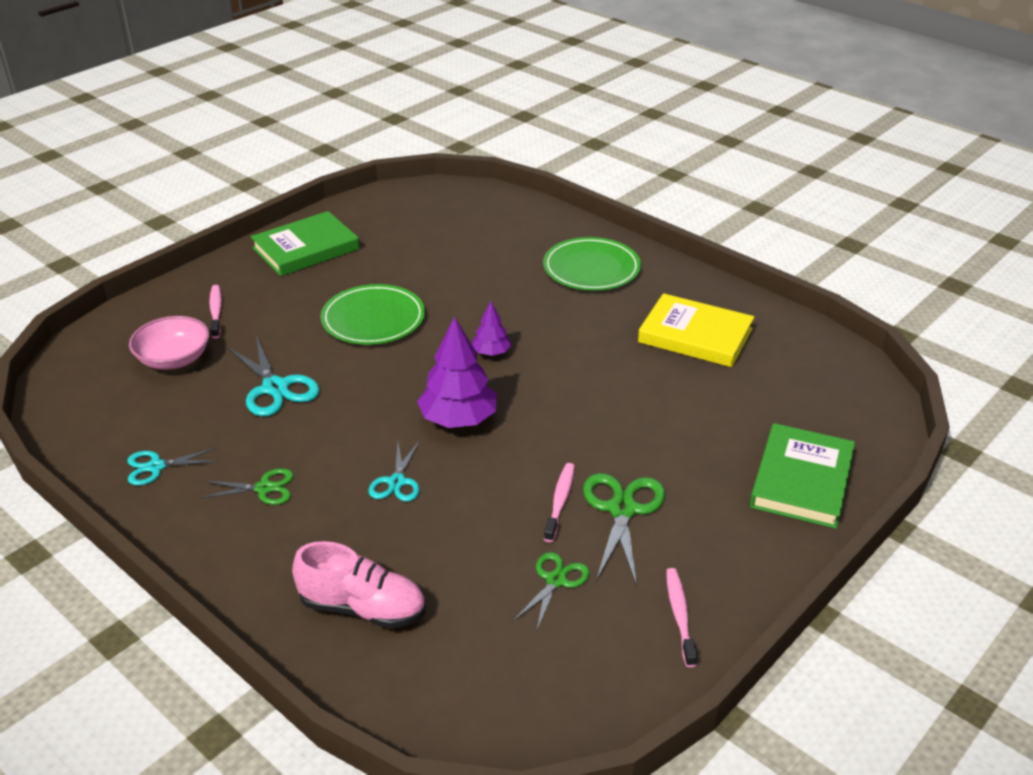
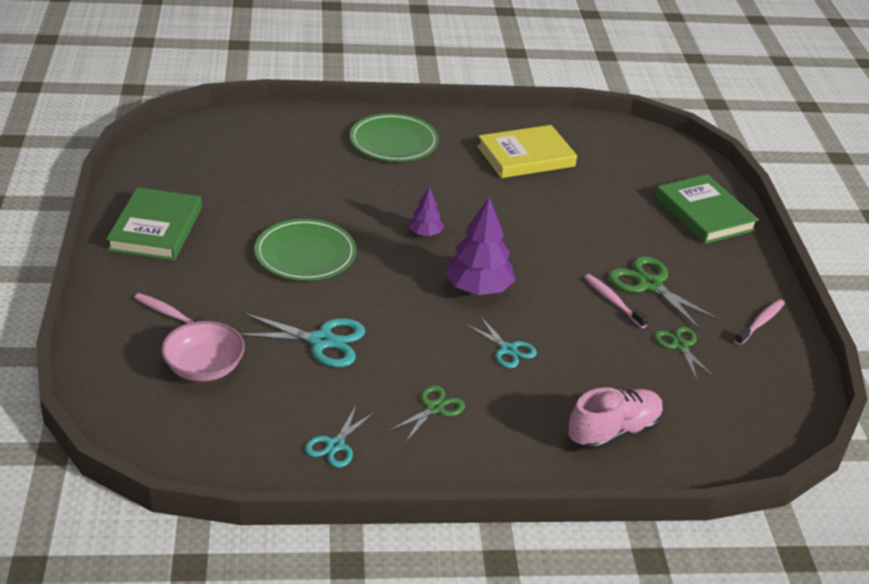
camera: 50 degrees left, 0 degrees up
pink toothbrush [666,568,697,667] -> pink toothbrush turned 90 degrees clockwise [735,299,785,345]

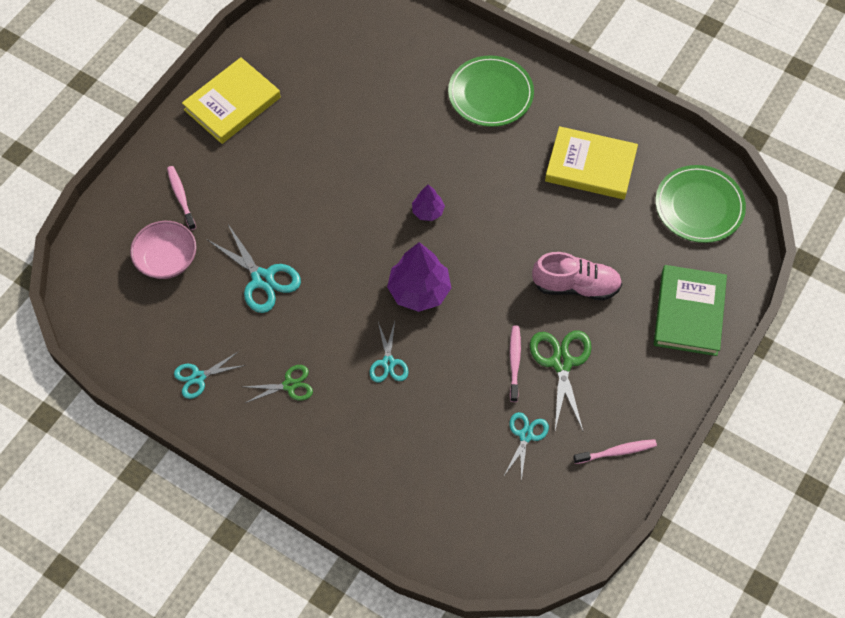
camera: 40 degrees right, 25 degrees up
green book [106,187,202,260] -> yellow book [182,57,281,144]
green plate [254,219,357,281] -> green plate moved to [656,165,746,243]
pink shoe [568,387,664,451] -> pink shoe moved to [532,252,622,301]
green scissors [654,327,715,380] -> turquoise scissors [505,412,549,481]

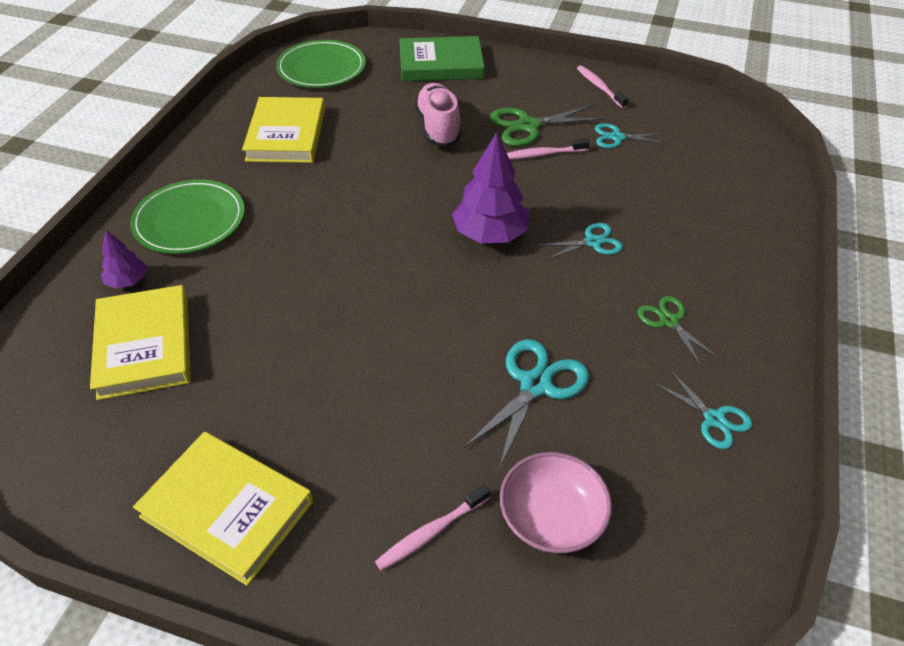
camera: 105 degrees left, 15 degrees down
purple tree [412,184,445,221] -> purple tree moved to [101,230,147,289]
none -> yellow book [90,285,191,400]

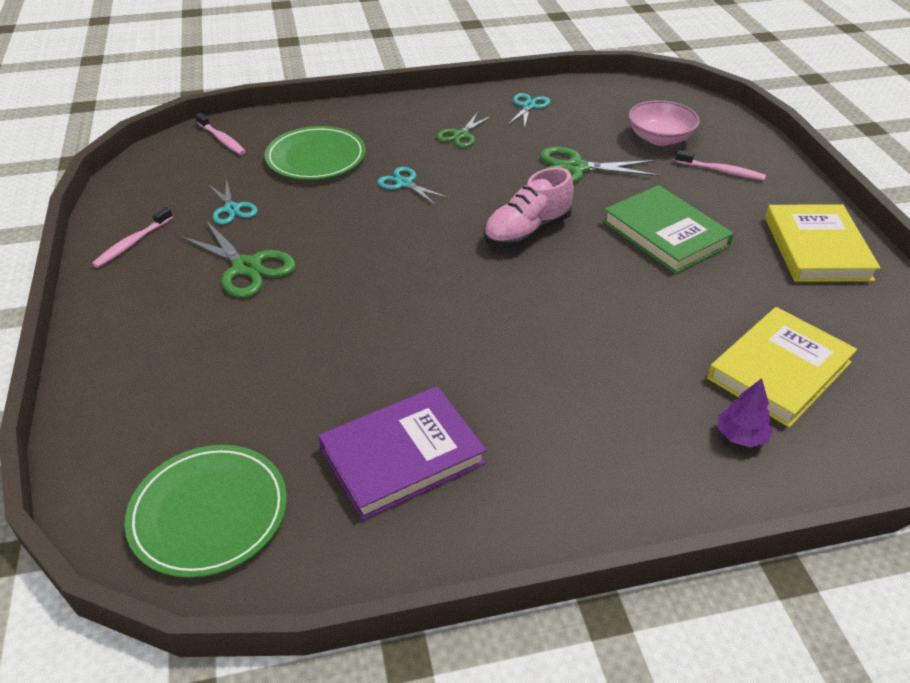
camera: 120 degrees left, 5 degrees down
green plate [130,180,245,254] -> green plate moved to [265,126,366,180]
yellow book [242,97,325,163] -> purple book [318,386,487,520]
green book [399,36,485,81] -> green book moved to [603,185,734,274]
pink shoe [415,83,461,147] -> pink shoe moved to [484,167,574,248]
purple tree [452,132,529,243] -> none
turquoise scissors [462,339,589,469] -> green scissors [540,147,660,183]
pink toothbrush [507,138,590,160] -> pink toothbrush moved to [195,113,246,155]

